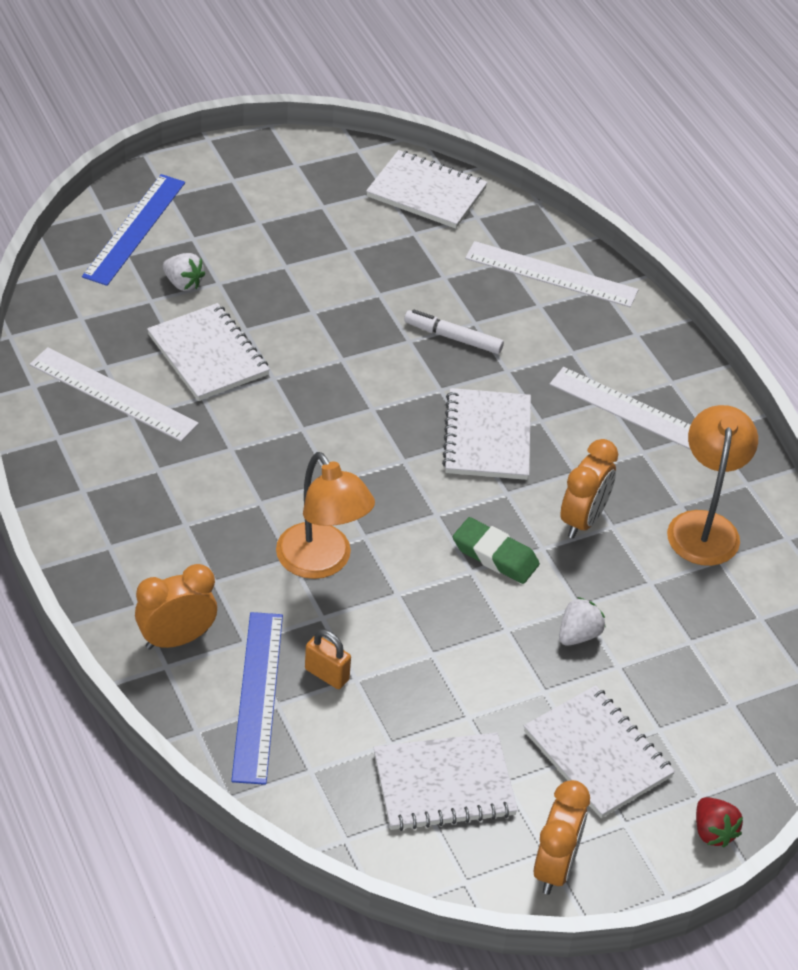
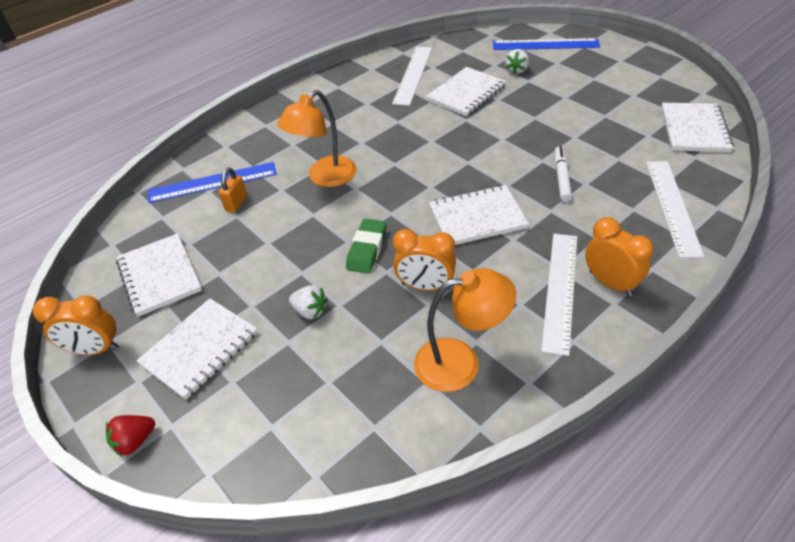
camera: 80 degrees right, 0 degrees up
orange clock [135,564,217,650] -> orange clock moved to [585,217,654,296]

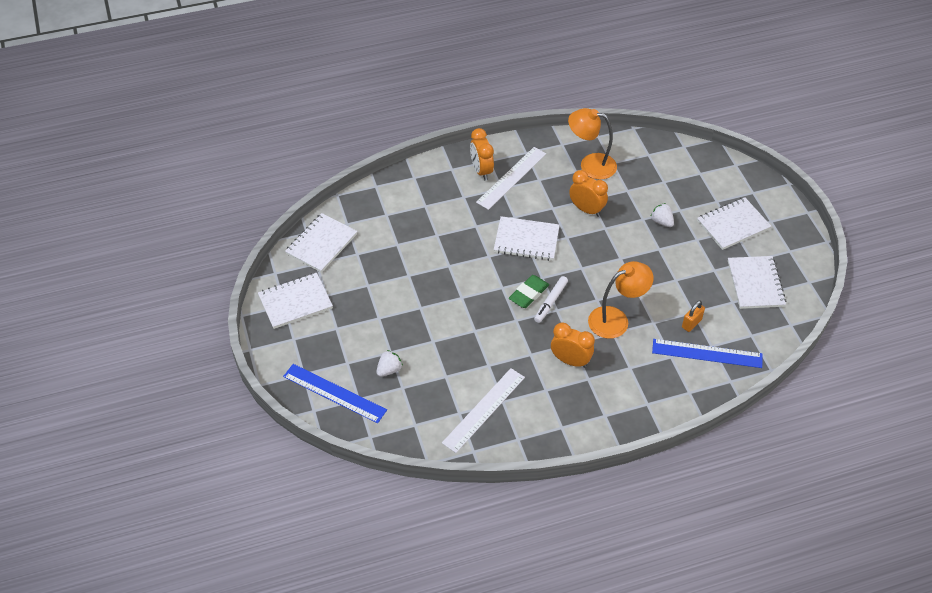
camera: 160 degrees left, 5 degrees up
orange clock [33,295,119,355] -> orange clock moved to [551,322,595,368]
red strawberry [106,415,155,457] -> none
green eraser [346,219,386,273] -> green eraser moved to [509,275,549,308]
white notebook [426,67,506,116] -> white notebook moved to [258,273,333,329]
white marker [555,146,572,202] -> white marker moved to [534,276,568,323]
white ruler [646,161,704,258] -> none

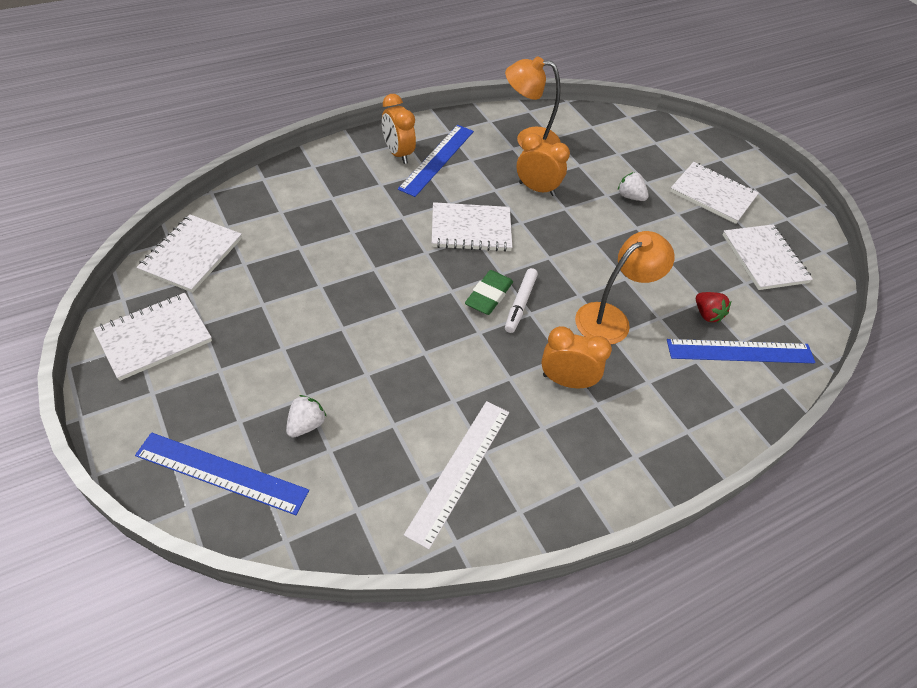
camera: 15 degrees left, 0 degrees up
white ruler [476,147,546,210] -> blue ruler [398,125,474,197]
orange padlock [682,301,705,332] -> red strawberry [696,292,731,323]
white notebook [697,197,772,250] -> white notebook turned 75 degrees clockwise [670,162,759,224]

